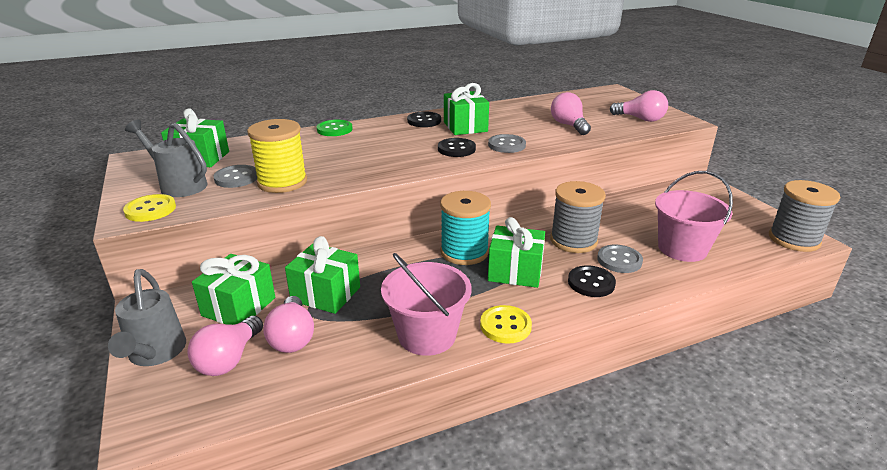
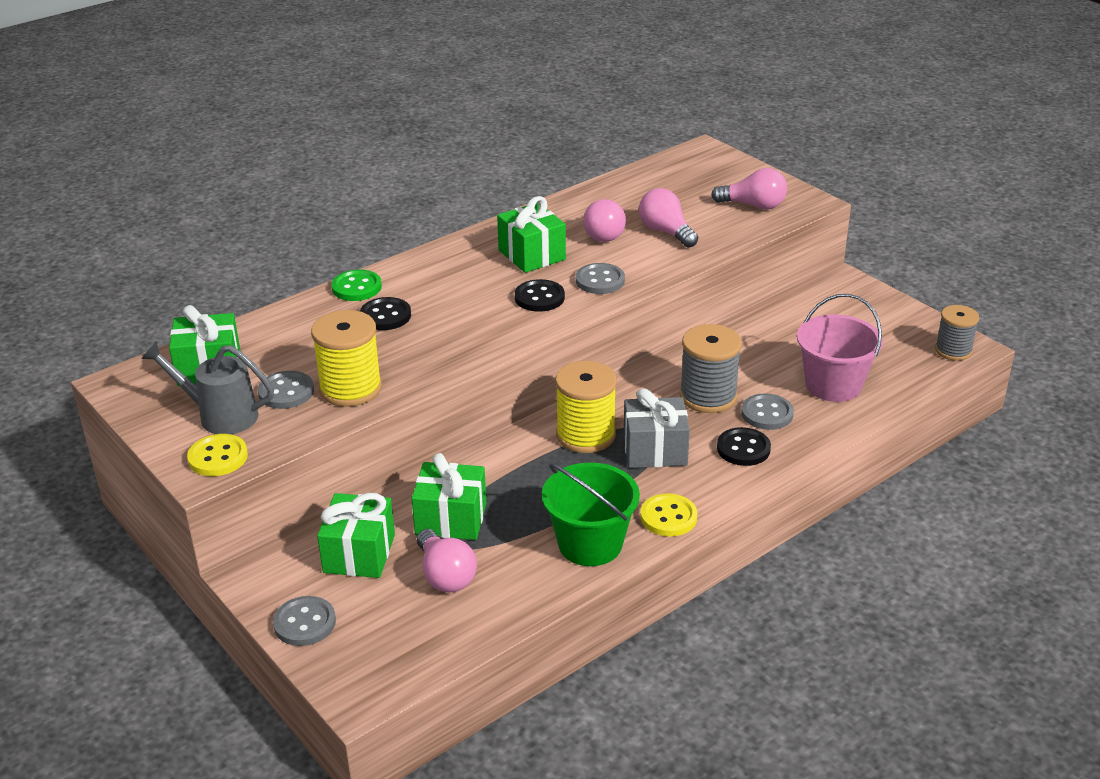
camera: 15 degrees left, 5 degrees up
grey watering can [108,269,186,366] -> grey button [273,596,336,646]
pink light bulb [187,316,263,376] -> pink light bulb moved to [583,199,626,242]
pink bucket [381,253,472,356] -> green bucket [542,463,640,566]
black button [407,111,441,127] -> black button moved to [360,297,411,330]
turquoise spool [440,191,491,265] -> yellow spool [555,361,617,453]
green gift [488,217,545,288] -> grey gift [624,388,690,468]
grey spool [769,180,840,252] -> grey spool [935,305,979,361], size x0.66

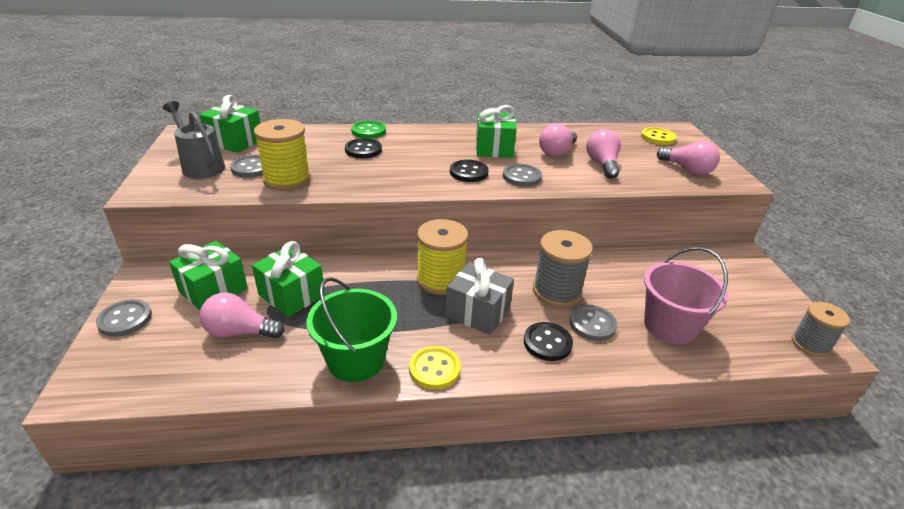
camera: 30 degrees right, 0 degrees up
yellow button [187,434,248,476] -> yellow button moved to [641,127,676,145]
pink light bulb [417,529,477,592] -> pink light bulb turned 90 degrees clockwise [200,292,284,339]

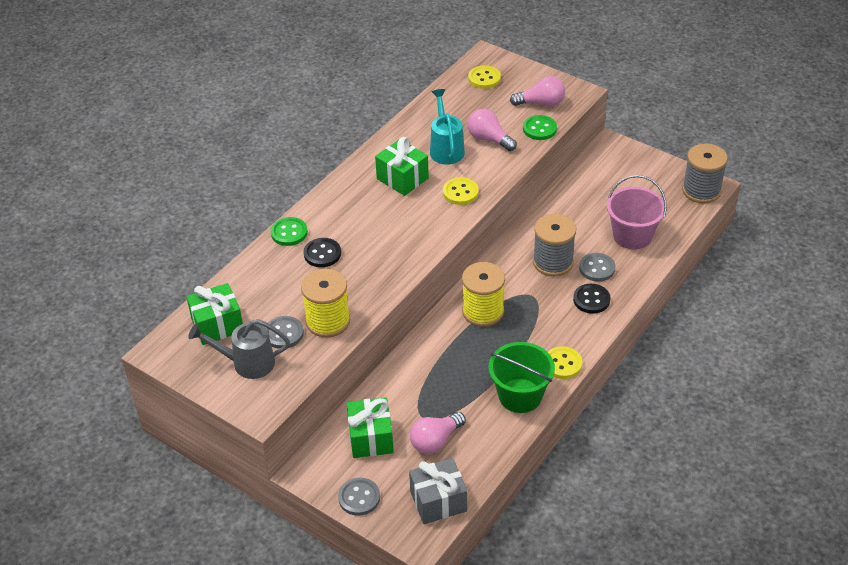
camera: 45 degrees left, 10 degrees up
green gift [252,241,325,317] -> none
grey gift [445,258,514,335] -> grey gift moved to [409,458,467,524]
black button [450,160,488,182] -> none
grey button [503,164,542,186] -> yellow button [443,177,479,205]
pink light bulb [539,123,577,157] -> turquoise watering can [430,89,465,165]
grey spool [792,302,850,357] -> grey spool [682,143,728,203], size x1.52
none -> green button [523,115,557,140]

